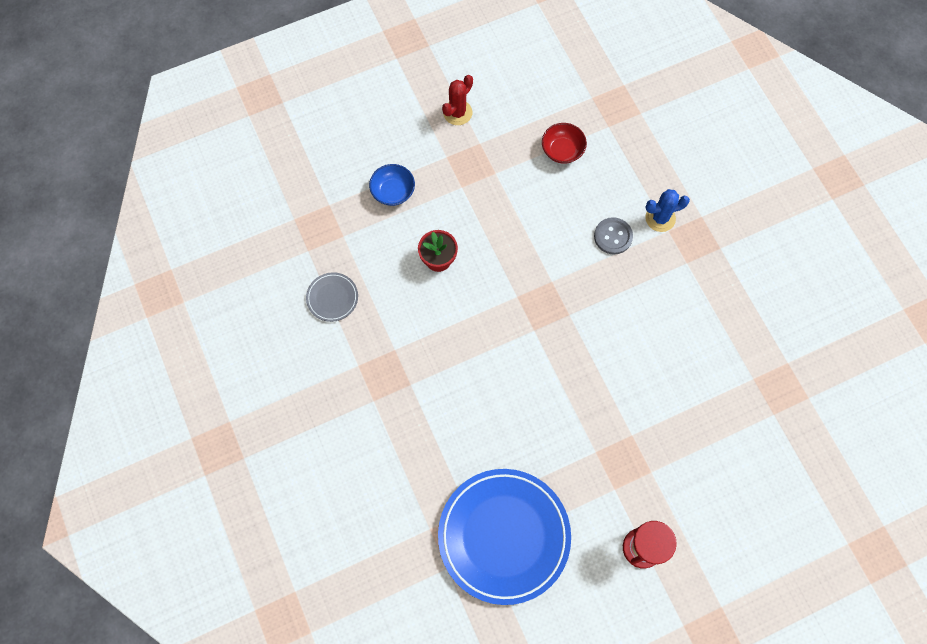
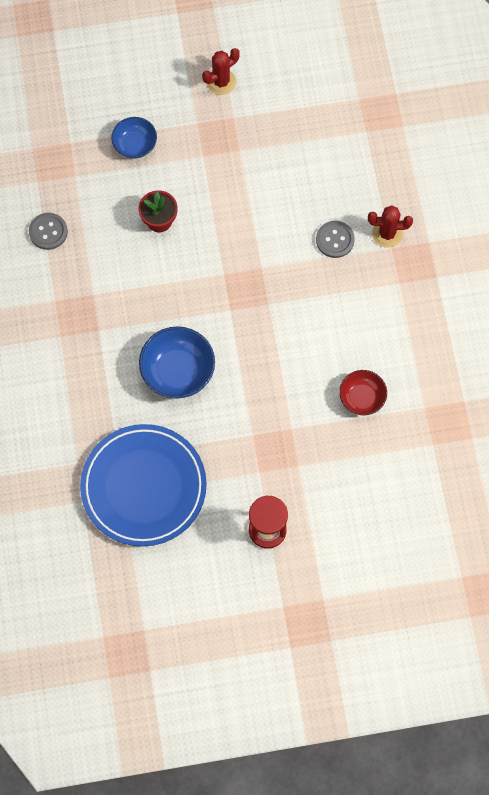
camera: 15 degrees right, 0 degrees up
grey plate [306,272,358,322] -> grey button [29,213,68,250]
red bowl [542,123,587,164] -> red bowl moved to [339,370,387,415]
blue cactus [645,189,690,232] -> red cactus [368,205,413,248]
none -> blue bowl [139,326,215,398]

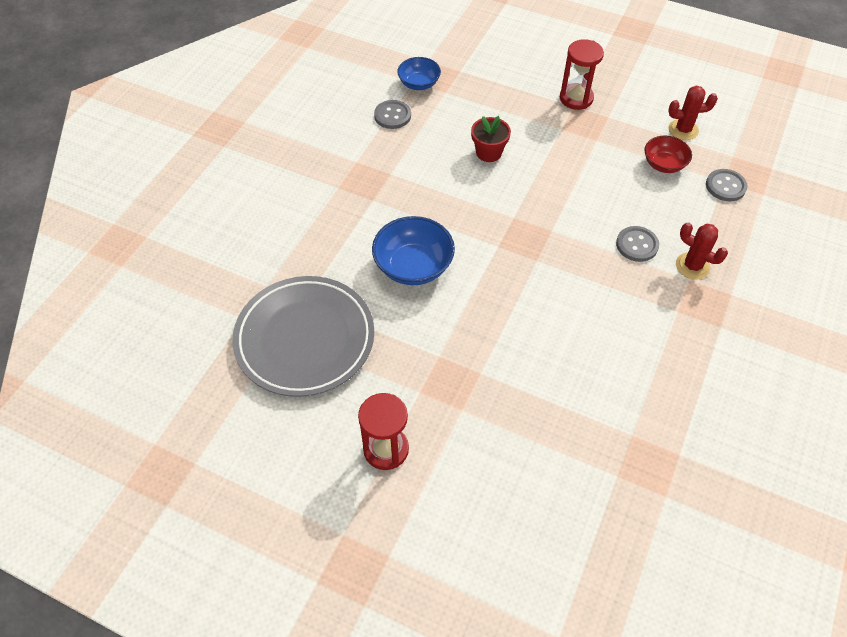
camera: 35 degrees right, 15 degrees down
blue plate [80,424,207,547] -> grey plate [232,276,374,397]
blue bowl [111,117,157,158] -> blue bowl moved to [397,57,441,90]
red cactus [202,48,239,95] -> red cactus moved to [668,86,718,140]
red bowl [339,370,387,415] -> red bowl moved to [644,135,692,173]
none -> red hourglass [560,39,604,110]
none -> grey button [706,169,748,202]

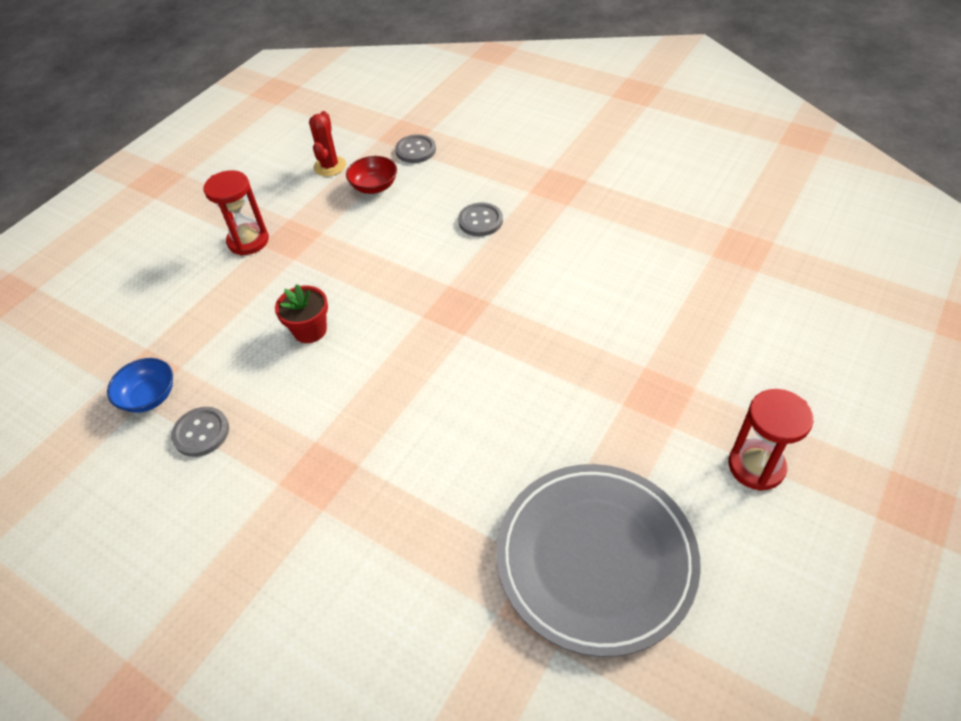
camera: 80 degrees left, 5 degrees down
blue bowl [372,216,455,285] -> none
red cactus [676,222,728,279] -> none

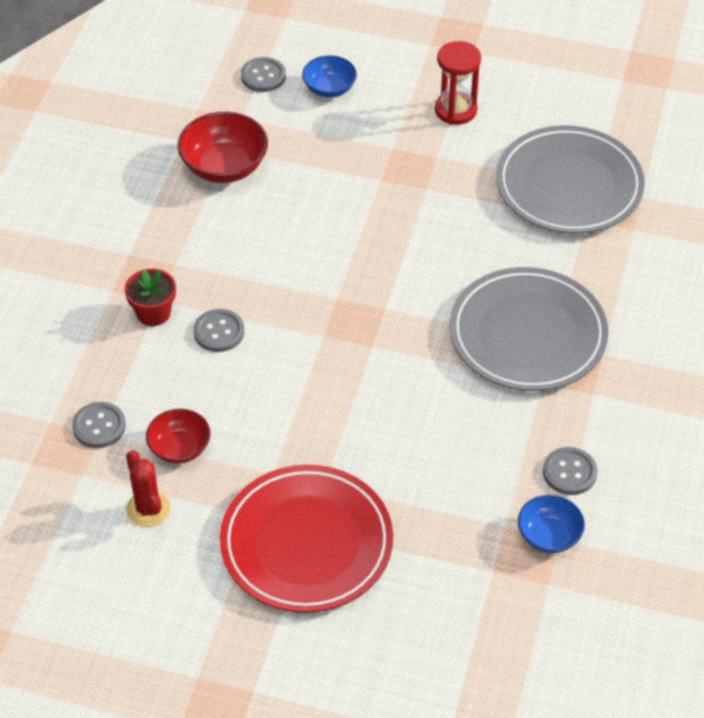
camera: 110 degrees left, 0 degrees up
red hourglass [204,170,269,256] -> red plate [220,465,393,613]
red flower pot [275,284,328,343] -> red flower pot moved to [125,269,176,326]
red cactus [309,111,346,176] -> red cactus turned 75 degrees clockwise [126,450,170,527]
none -> red bowl [178,112,268,183]
none -> grey button [241,57,286,92]
none -> blue bowl [302,55,357,98]
none -> grey plate [449,267,608,391]

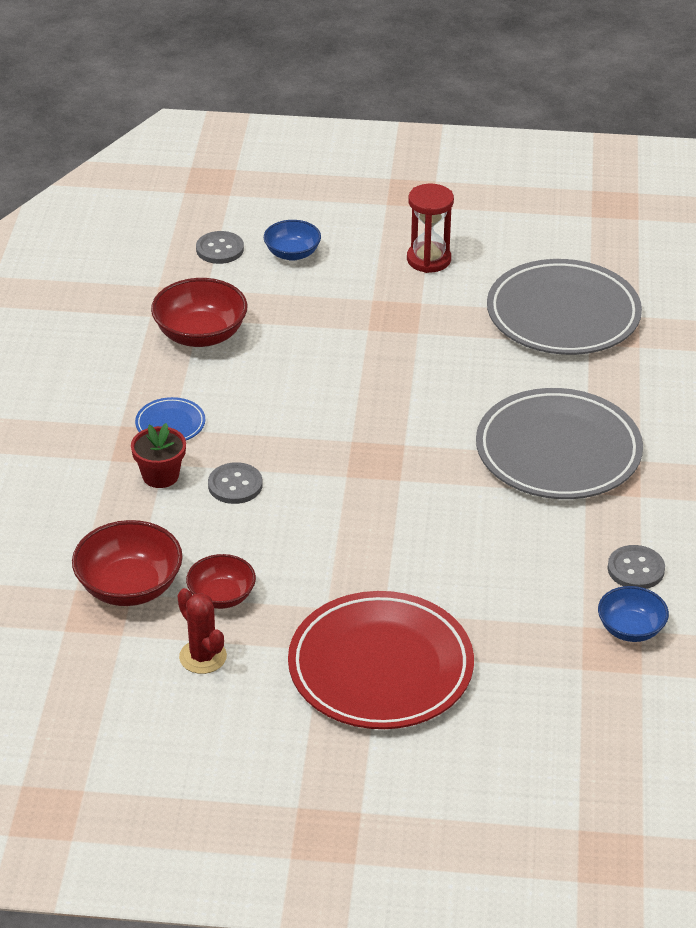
camera: 10 degrees left, 10 degrees down
grey button [72,402,126,448] -> red bowl [72,520,183,606]
none -> blue plate [135,397,205,440]

